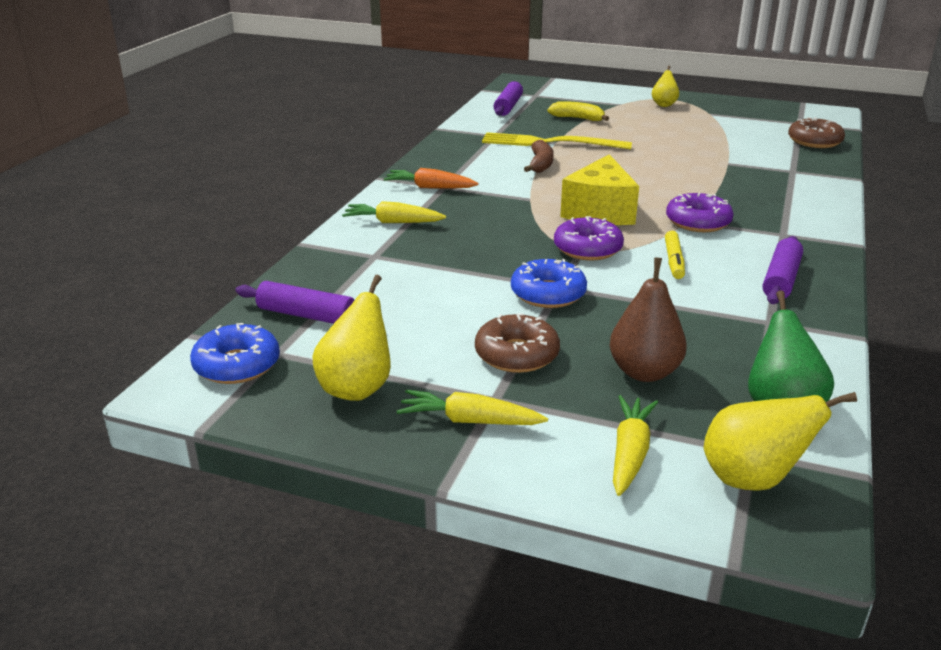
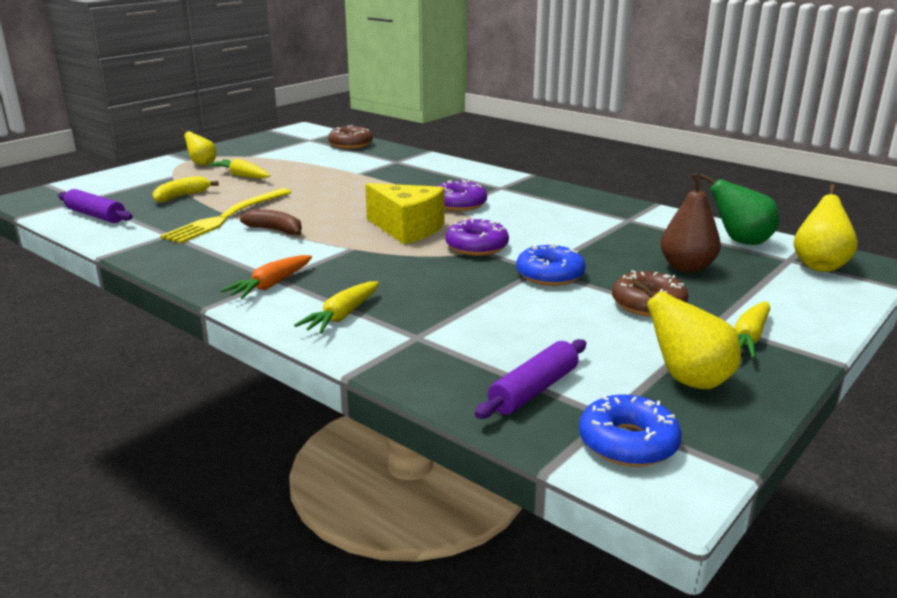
camera: 70 degrees left, 5 degrees down
yellow carrot [613,395,658,496] -> yellow carrot moved to [208,159,270,179]
yellow marker [665,231,685,279] -> none
purple rolling pin [762,236,803,304] -> none

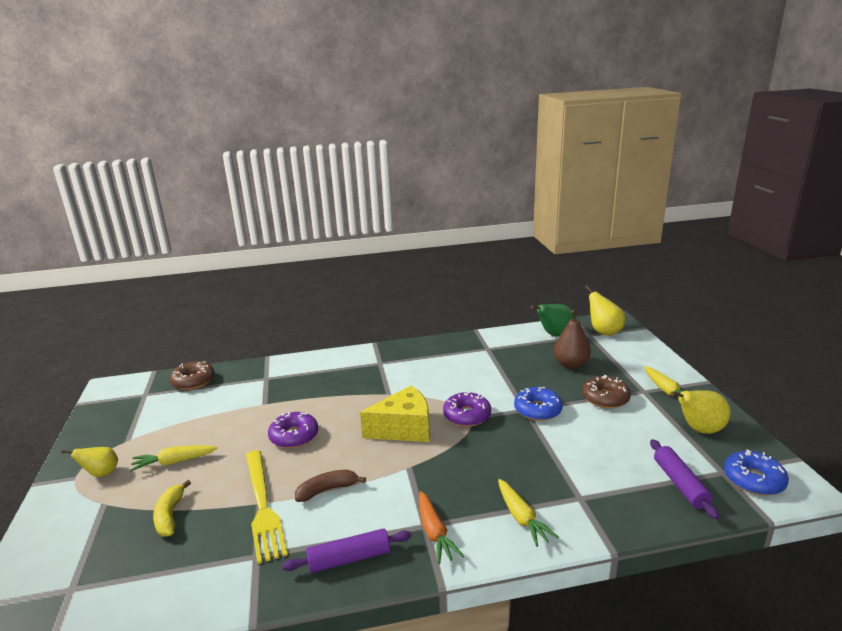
camera: 50 degrees left, 0 degrees up
purple rolling pin [58,189,133,223] -> purple rolling pin moved to [282,528,412,573]
purple donut [438,179,487,211] -> purple donut moved to [268,412,318,448]

